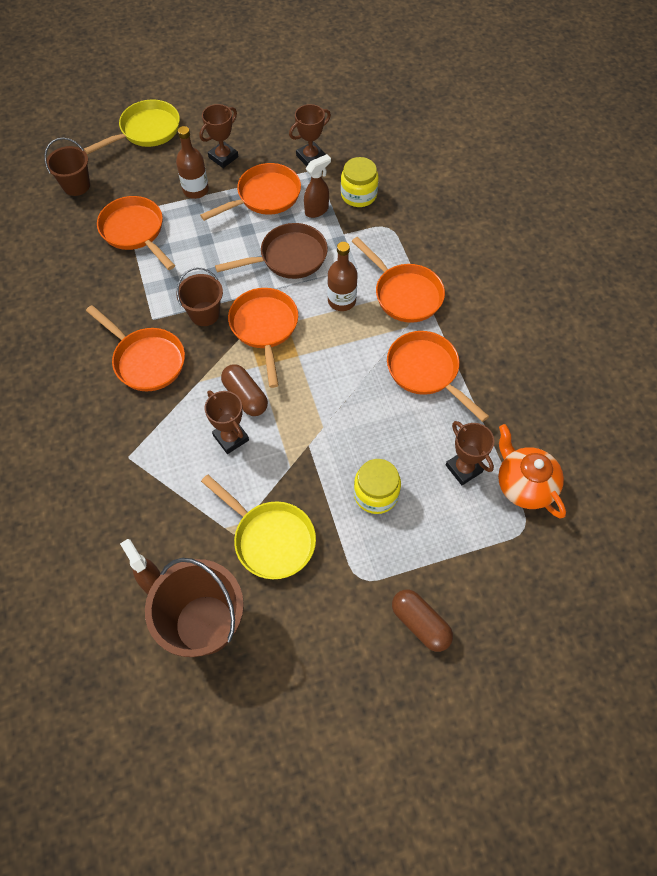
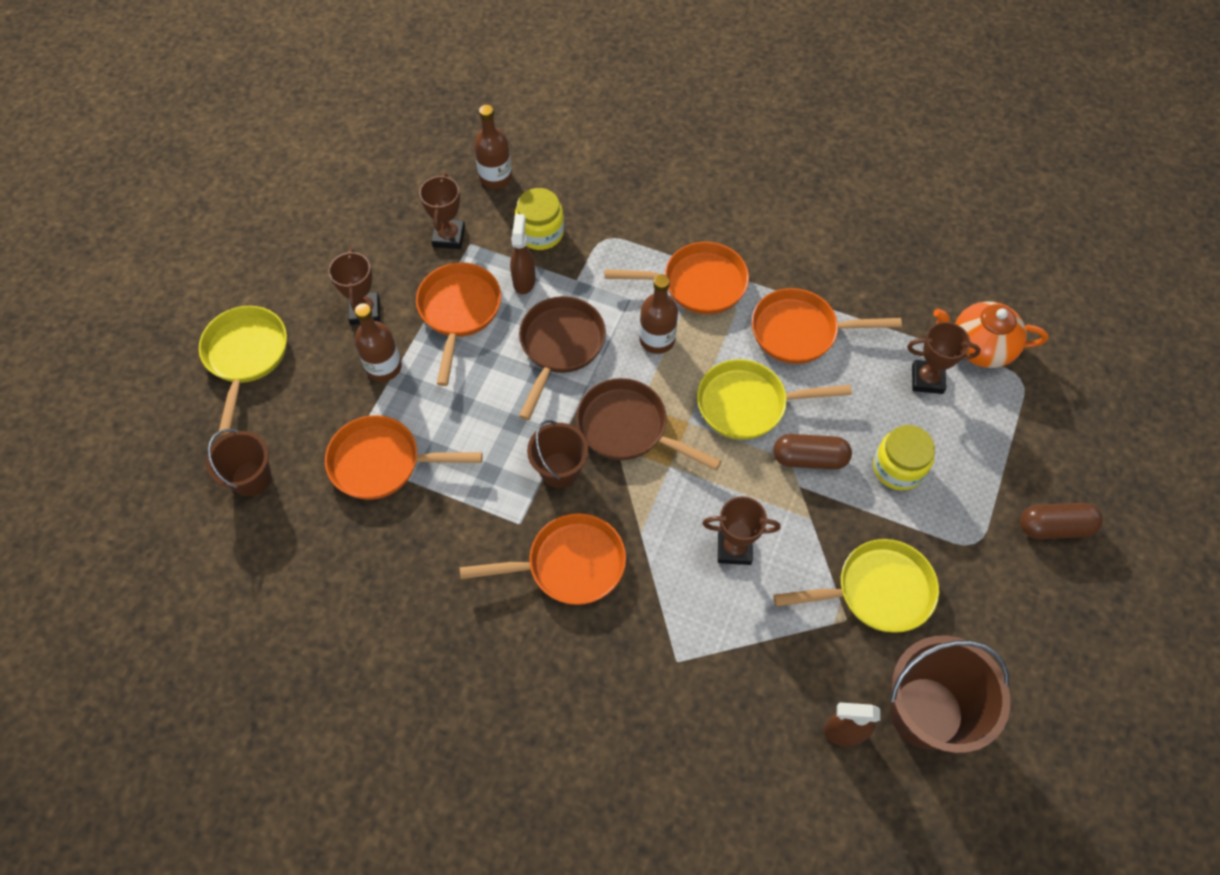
camera: 50 degrees left, 0 degrees up
brown capsule [221,364,268,416] -> brown capsule moved to [773,434,852,470]
orange pan [228,288,298,388] -> brown pan [576,378,722,470]
none -> brown bottle [474,105,512,189]
none -> yellow pan [697,359,852,440]

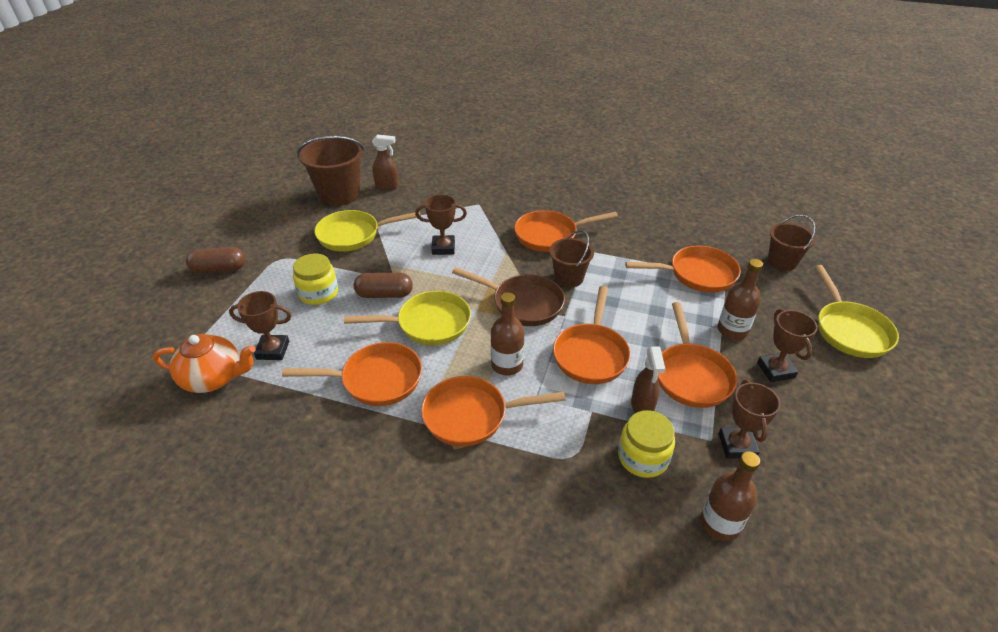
camera: 175 degrees right, 20 degrees down
brown pan [519,296,606,420] -> orange pan [553,286,631,384]

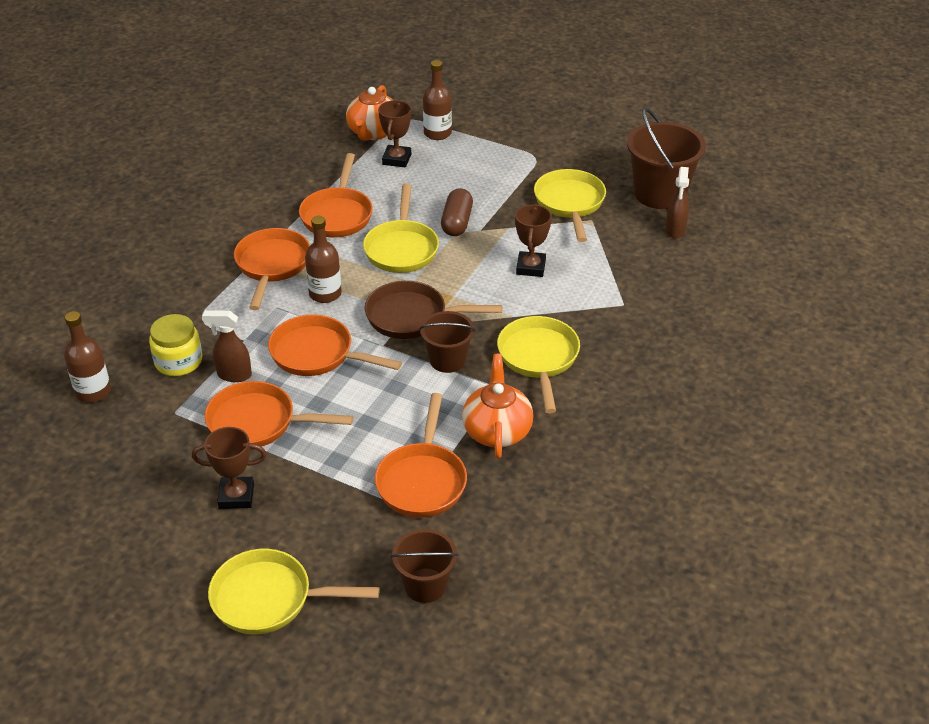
camera: 100 degrees right, 0 degrees up
brown capsule [186,247,245,274] -> none
yellow jar [293,254,338,305] -> none
brown pan [452,267,565,326] -> brown pan turned 60 degrees clockwise [365,281,502,339]
orange pan [514,210,618,252] -> yellow pan [497,316,580,413]
brown bottle [717,259,763,340] -> brown bottle moved to [423,60,452,140]
brown trophy [719,380,780,459] -> none
none -> orange teapot [462,354,534,458]

